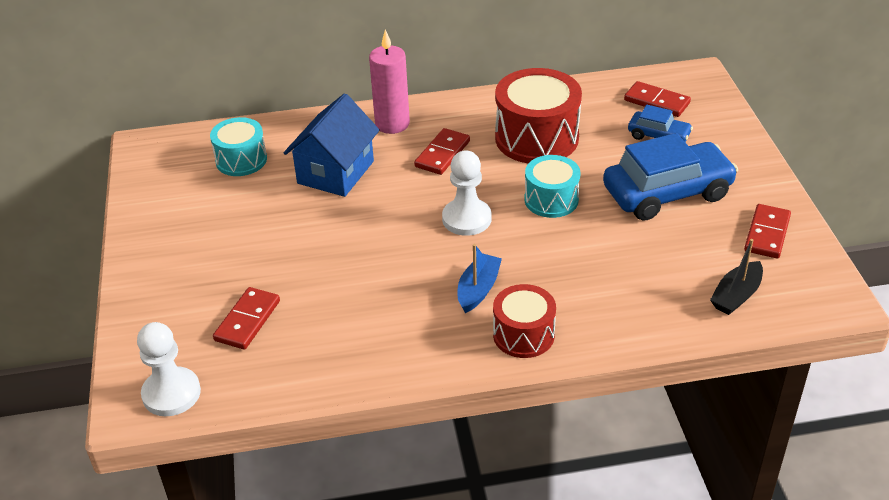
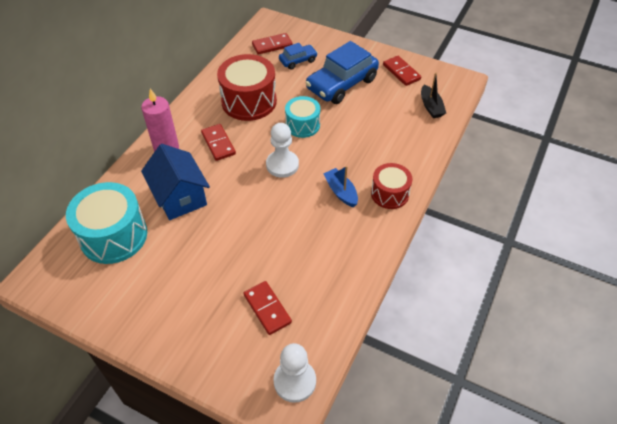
camera: 55 degrees left, 10 degrees up
turquoise drum [210,117,267,176] -> turquoise drum [66,182,147,264], size x1.65
blue car [603,133,738,221] -> blue car turned 150 degrees counterclockwise [305,41,379,104]

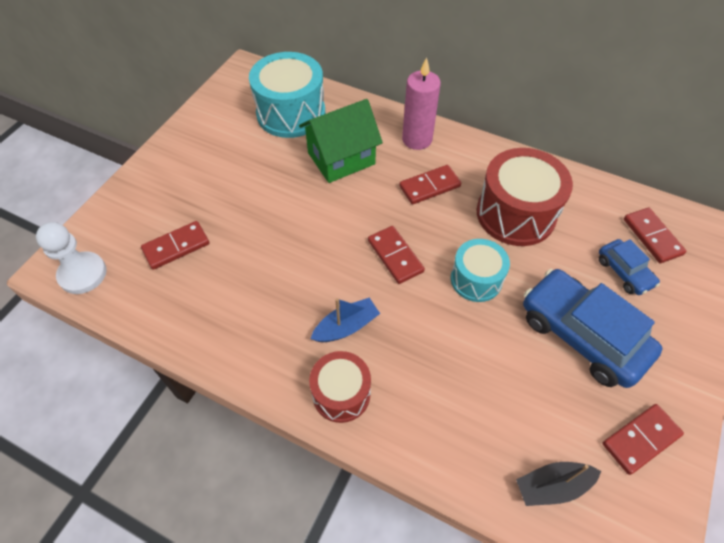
camera: 90 degrees right, 5 degrees up
blue house [141,144,210,220] -> green house [299,99,383,183]
white pawn [266,123,299,178] -> red domino [368,226,425,284]

